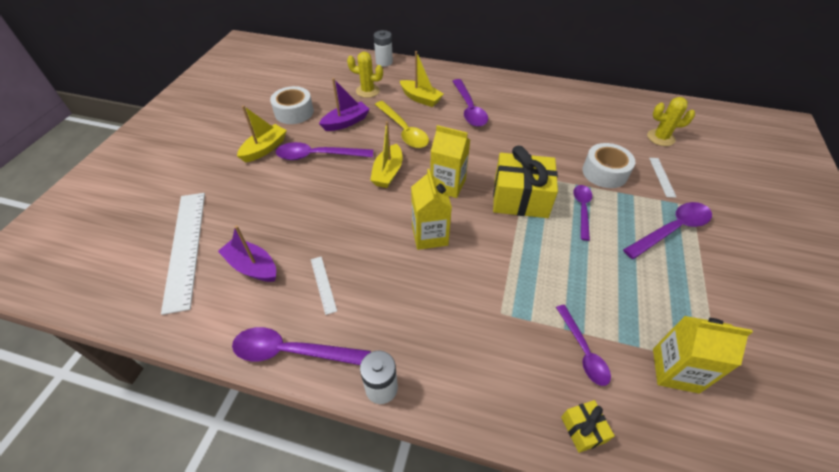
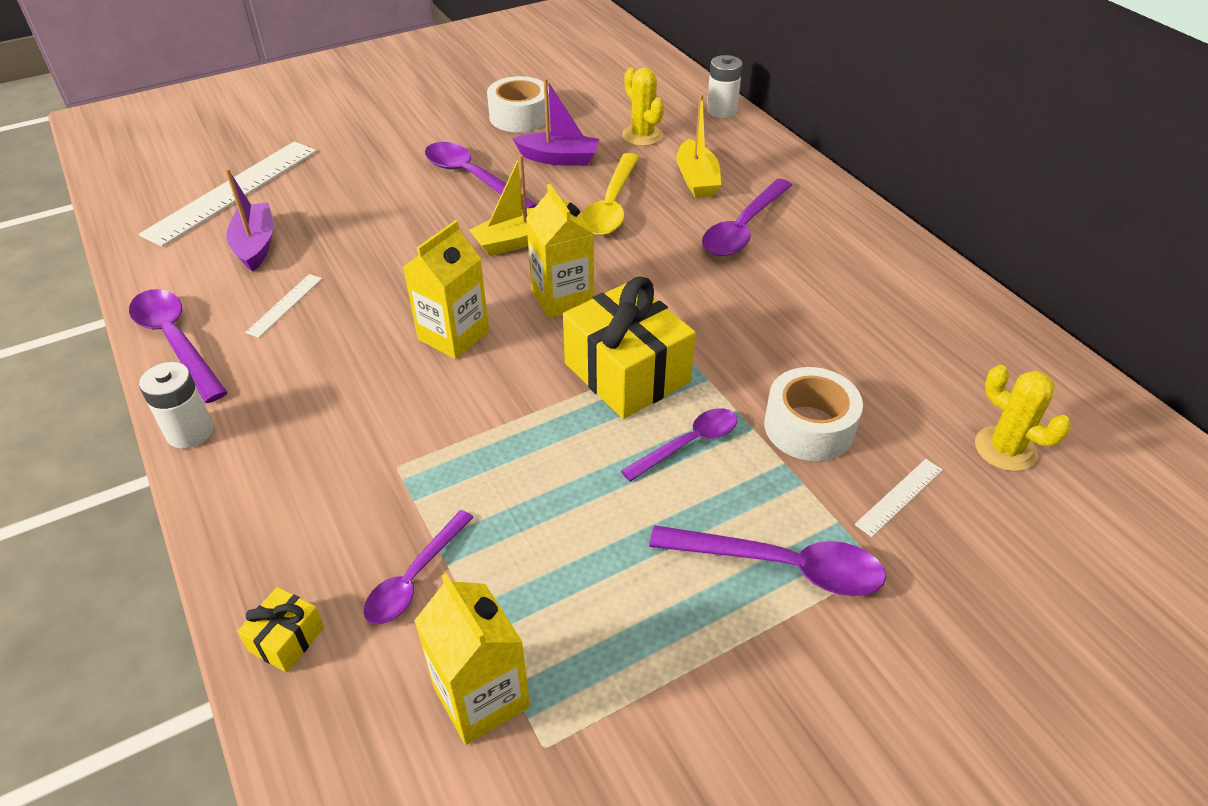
camera: 45 degrees right, 5 degrees down
yellow boat [237,105,287,162] -> none

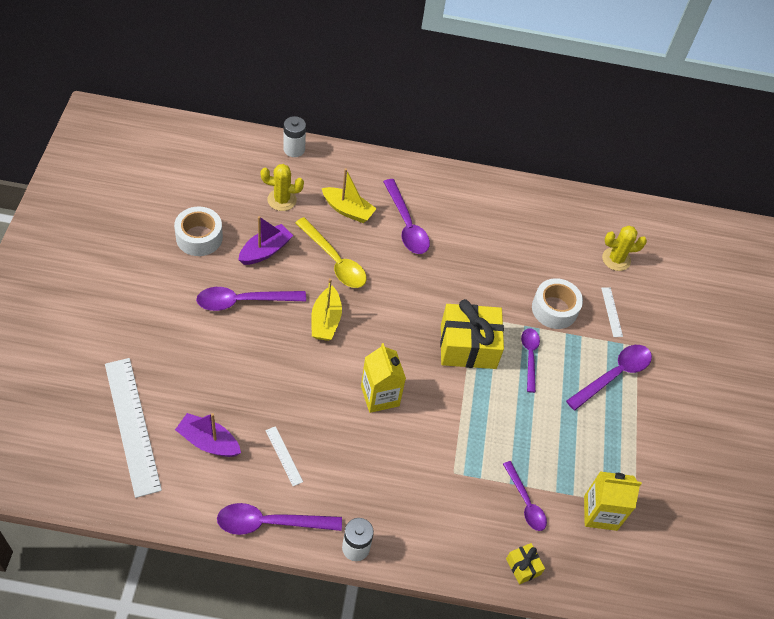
camera: 60 degrees left, 10 degrees up
yellow carton [526,184,594,318] -> none

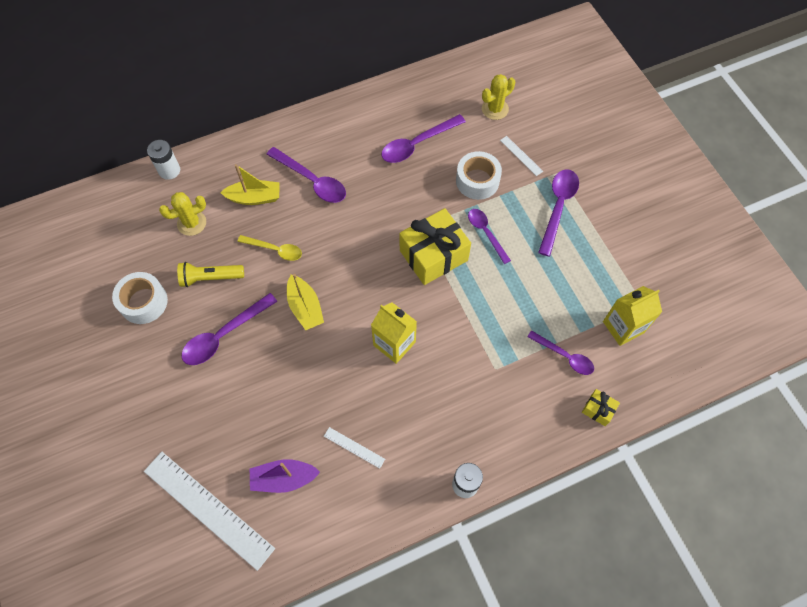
camera: 25 degrees left, 10 degrees up
purple spoon [217,503,342,535] -> purple spoon moved to [382,114,466,163]
purple boat [238,216,293,265] -> yellow flashlight [177,262,244,287]
yellow spoon [295,217,367,288] -> yellow spoon [237,235,302,261], size x0.66

